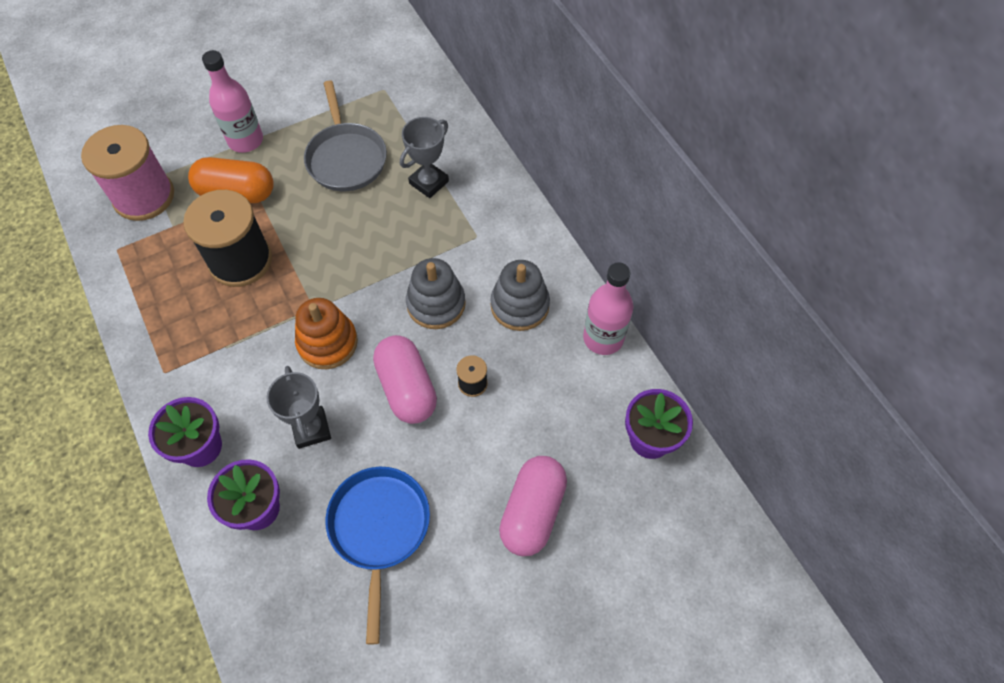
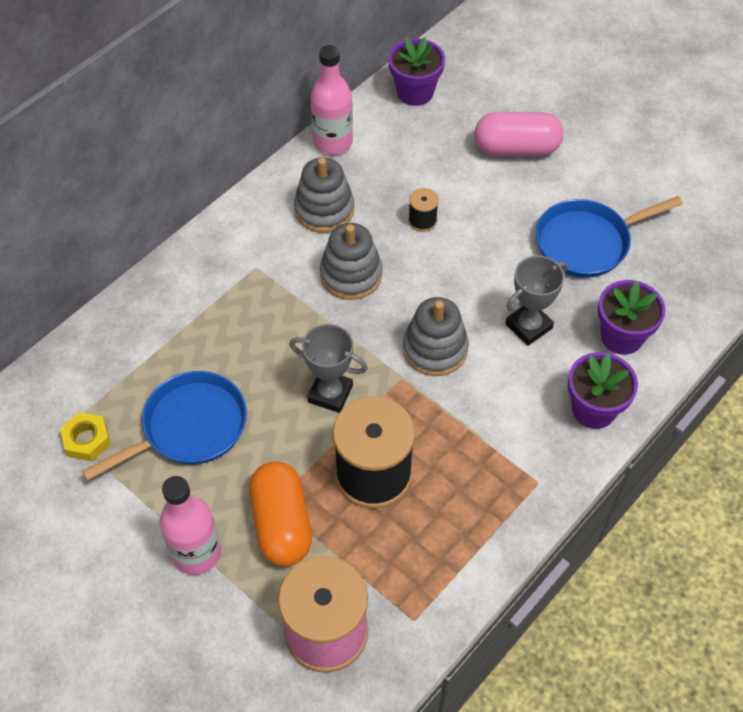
camera: 110 degrees left, 5 degrees down
orange stacking toy [295,298,358,369] -> grey stacking toy [403,297,469,376]
grey pan [304,80,387,191] -> blue pan [82,371,247,481]
pink capsule [373,335,437,424] -> none
grey trophy [400,117,449,198] -> grey trophy moved to [289,324,368,413]
none -> yellow nut [60,412,111,461]

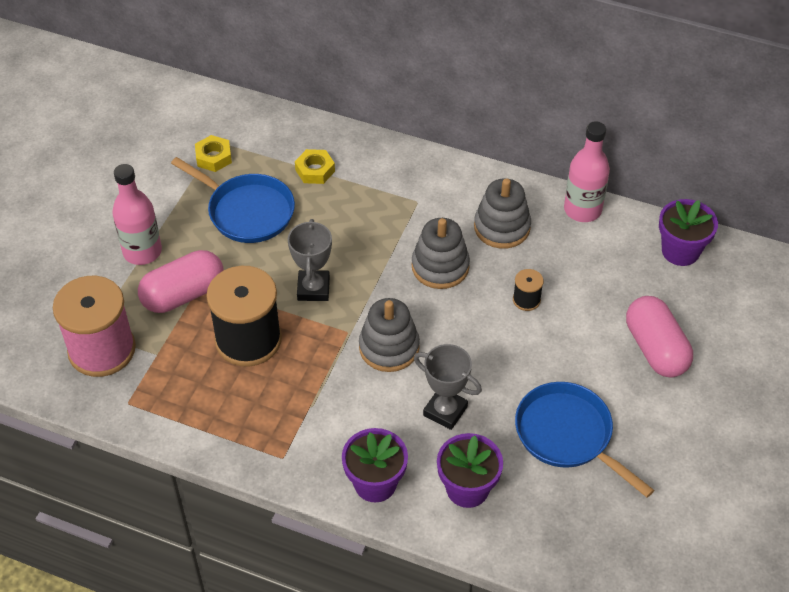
camera: 70 degrees right, 5 degrees down
orange capsule [249,461,312,566] -> pink capsule [138,250,223,313]
none -> yellow nut [295,149,335,184]

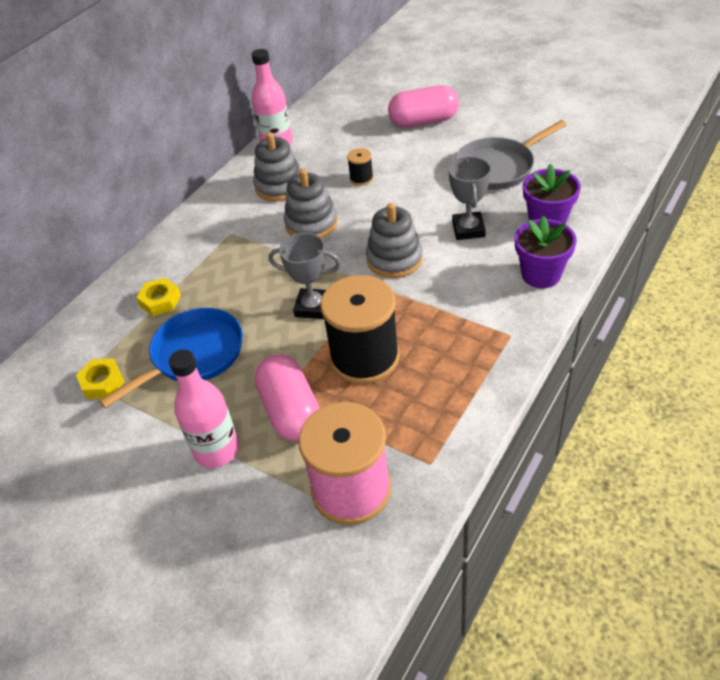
camera: 75 degrees left, 5 degrees down
grey trophy [414,344,482,430] -> grey trophy turned 45 degrees counterclockwise [449,156,491,240]
blue pan [515,382,654,498] -> grey pan [455,120,567,190]
purple flower pot [659,199,718,266] -> none

